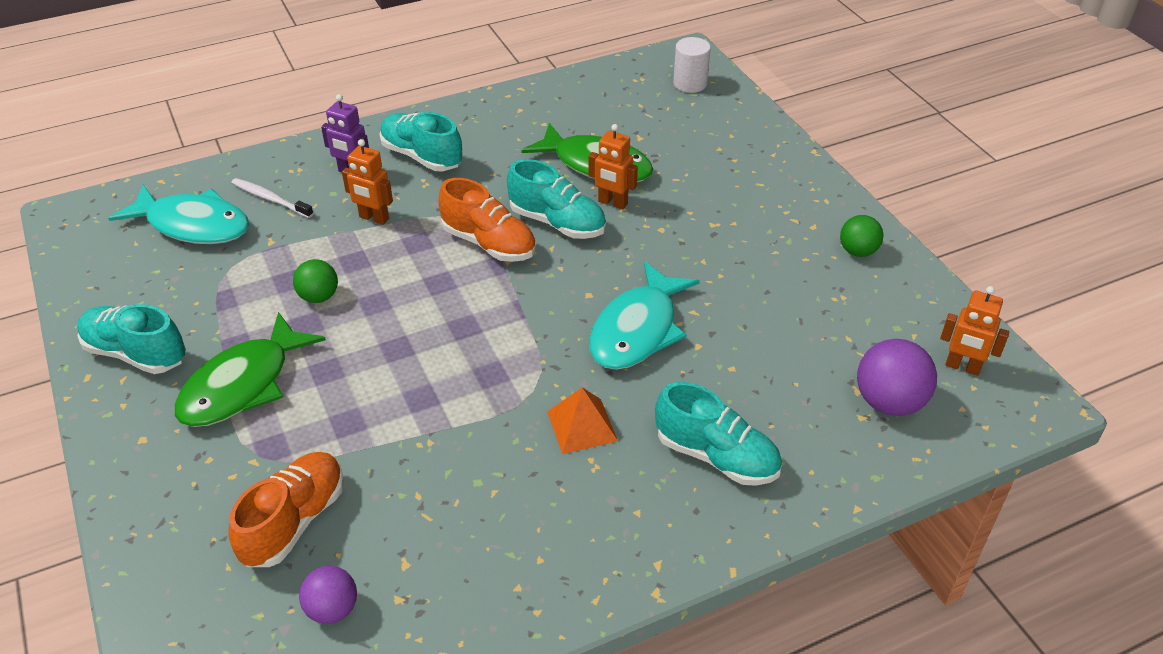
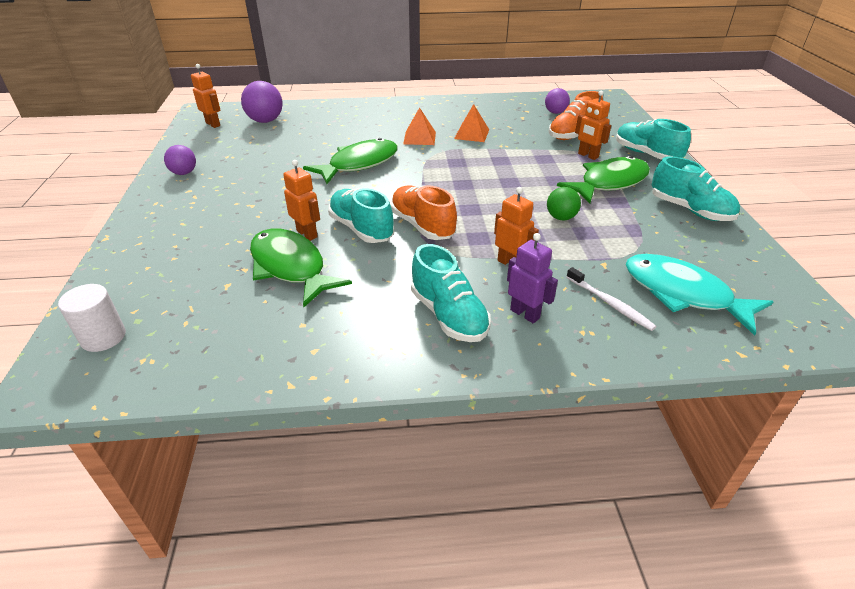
camera: 160 degrees left, 5 degrees down
turquoise fish [589,261,700,370] -> green fish [303,138,398,184]
turquoise shoe [655,382,782,486] -> turquoise shoe moved to [616,119,691,160]
green ball [840,215,883,257] -> purple ball [164,145,196,175]
none -> orange pyramid [454,104,489,142]
none -> orange robot [575,91,611,160]

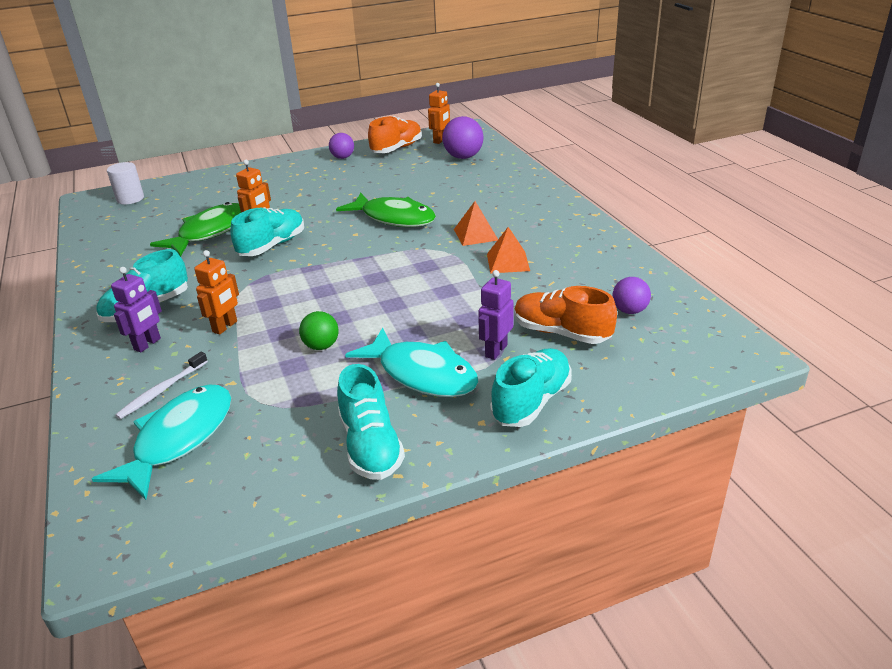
camera: 75 degrees right, 5 degrees down
orange shoe [391,185,457,240] -> orange shoe moved to [368,116,422,153]
green fish [557,156,650,204] -> turquoise fish [345,327,478,397]
orange robot [575,91,611,160] -> purple robot [478,270,514,360]
turquoise shoe [652,156,740,221] -> turquoise shoe turned 45 degrees counterclockwise [337,364,405,480]

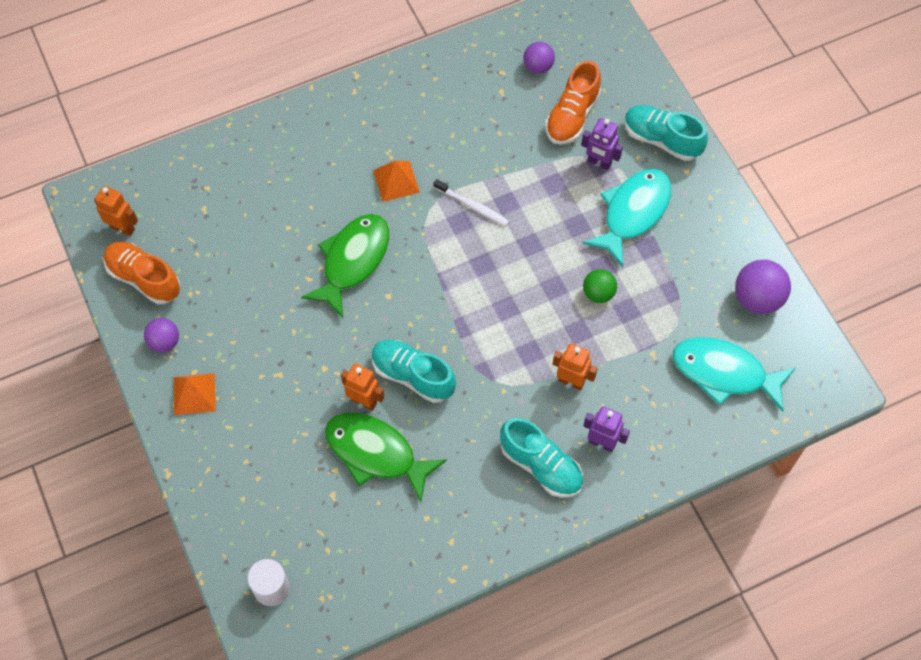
camera: 95 degrees left, 30 degrees up
white toothbrush [115,352,208,419] -> white toothbrush moved to [434,179,509,226]
turquoise shoe [337,364,405,480] -> none
purple ball [442,116,484,159] -> purple ball moved to [735,260,791,314]
orange pyramid [487,227,530,273] -> orange pyramid moved to [174,373,216,415]

